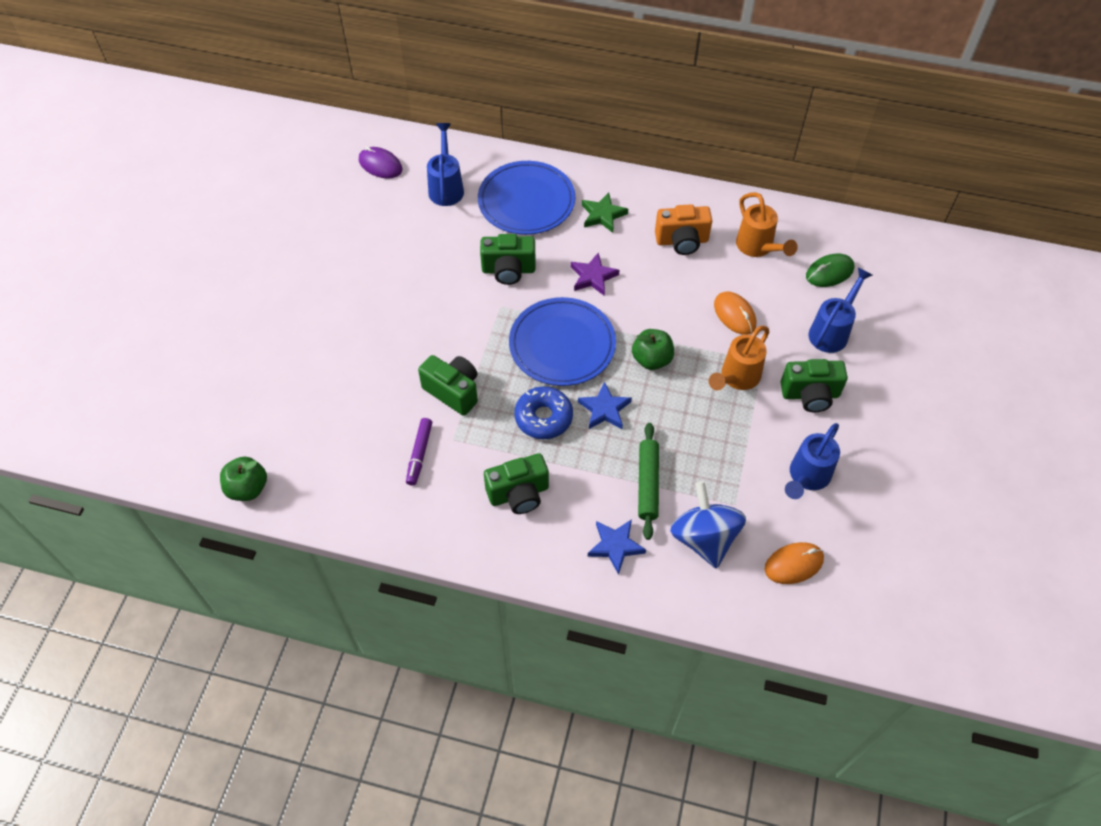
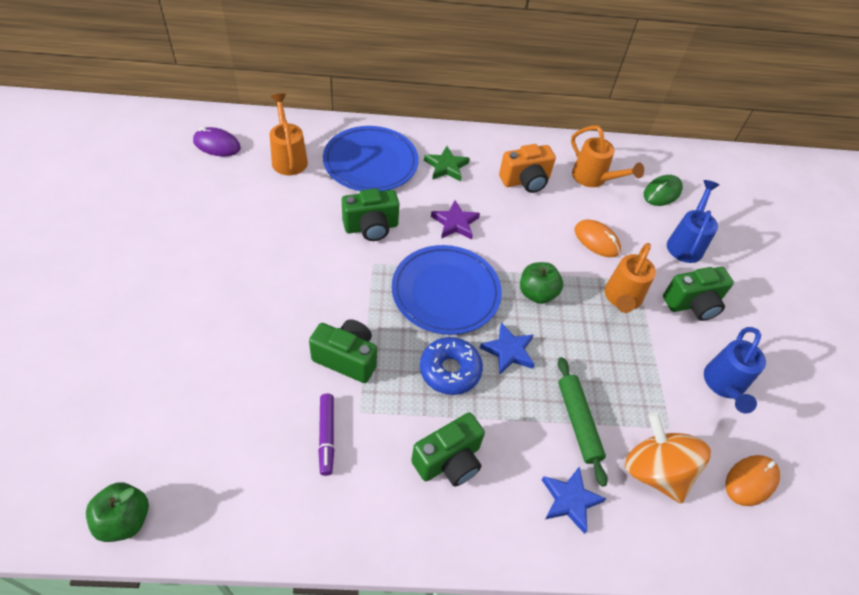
camera: 20 degrees left, 5 degrees down
blue watering can [427,123,464,206] -> orange watering can [270,94,308,175]
blue spinning top [670,481,746,569] -> orange spinning top [625,412,711,504]

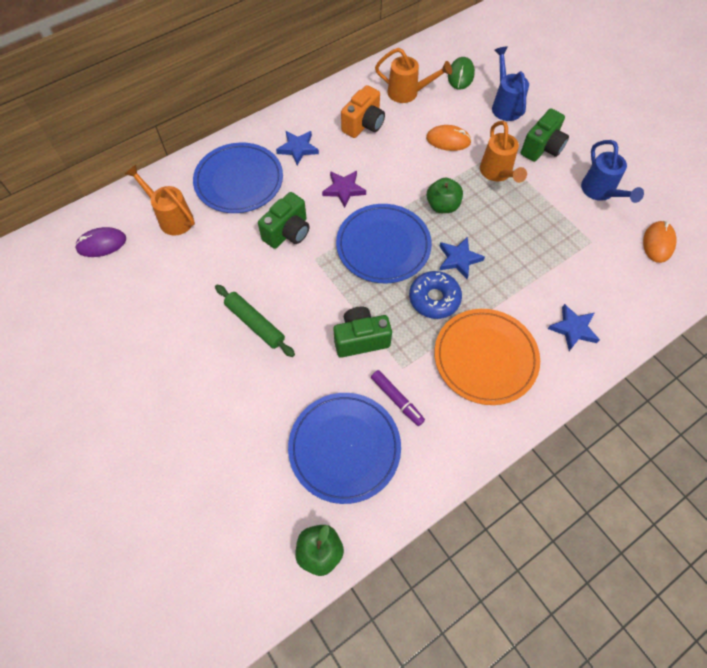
camera: 30 degrees left, 10 degrees up
green camera [411,412,485,487] -> orange plate [434,309,540,405]
green star [424,146,470,181] -> blue star [276,131,319,165]
green rolling pin [558,357,608,487] -> green rolling pin moved to [215,284,295,357]
orange spinning top [625,412,711,504] -> none
none -> blue plate [288,393,401,504]

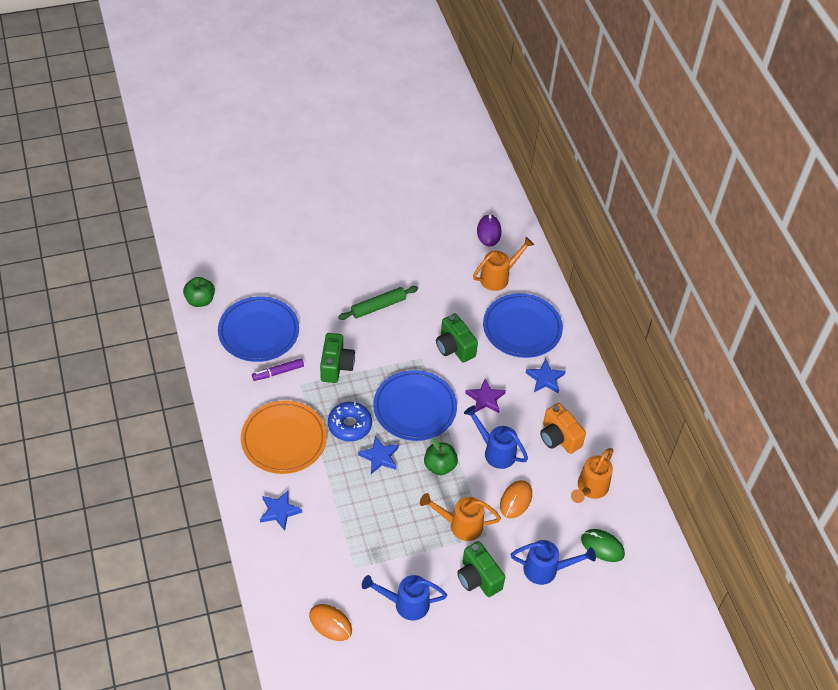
camera: 105 degrees right, 10 degrees down
none -> blue watering can [464,405,528,469]

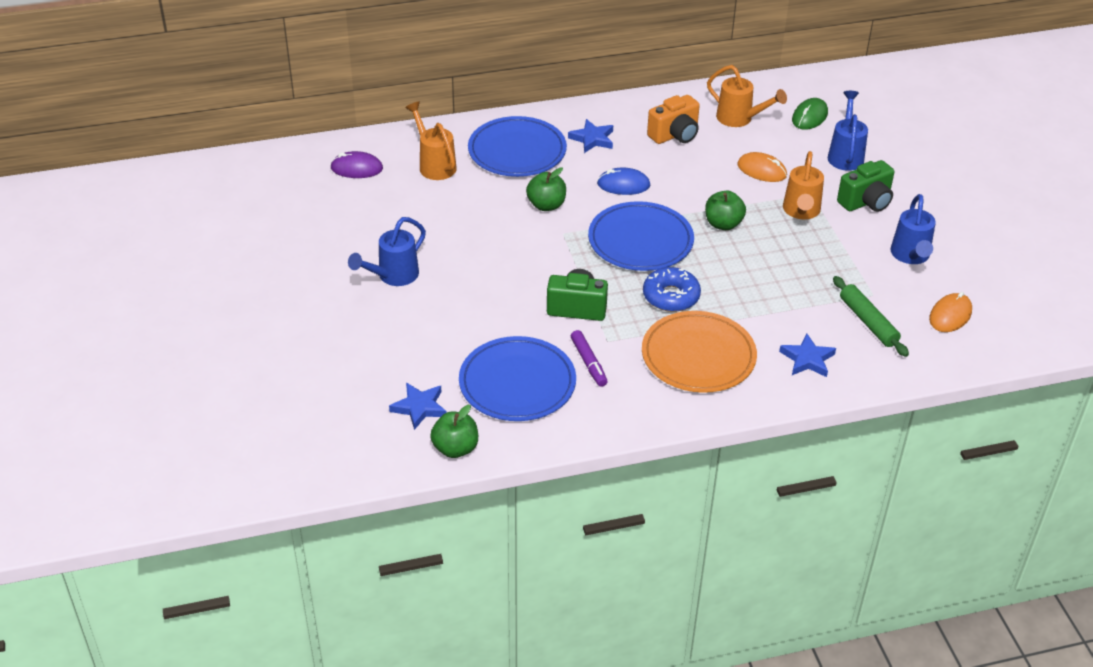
camera: 85 degrees left, 10 degrees down
green rolling pin [338,286,418,320] -> green rolling pin moved to [833,276,909,357]
blue star [358,436,399,474] -> blue star moved to [389,383,447,430]
green camera [436,314,478,363] -> green apple [526,167,566,211]
blue watering can [464,405,528,469] -> blue watering can moved to [348,217,426,286]
purple star [465,379,506,413] -> blue mouse [597,168,650,195]

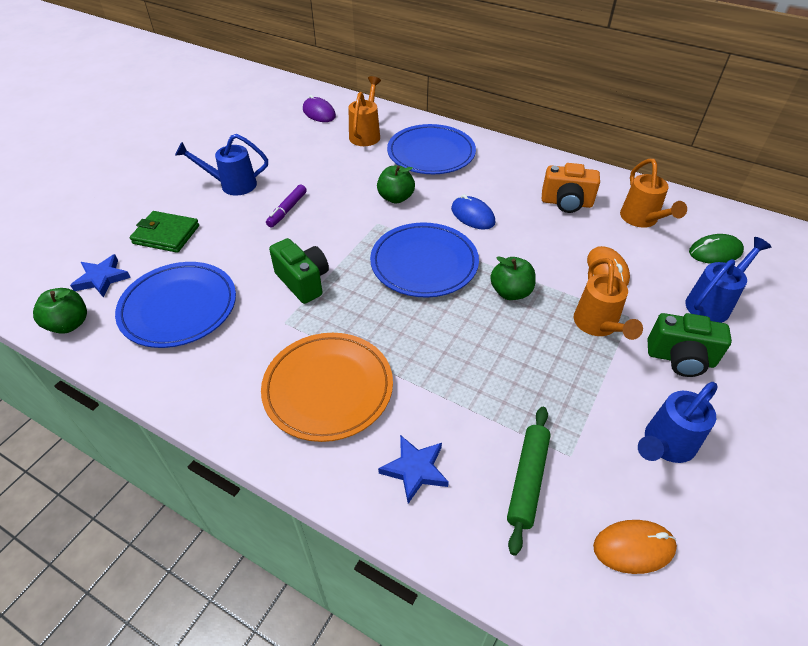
camera: 45 degrees right, 5 degrees up
blue star [568,119,613,153] -> none
purple marker [571,330,608,387] -> purple marker moved to [266,184,307,228]
blue donut [643,267,701,312] -> none
orange watering can [783,151,824,219] -> orange watering can turned 60 degrees counterclockwise [574,258,643,340]
none -> green wallet [130,211,199,253]

